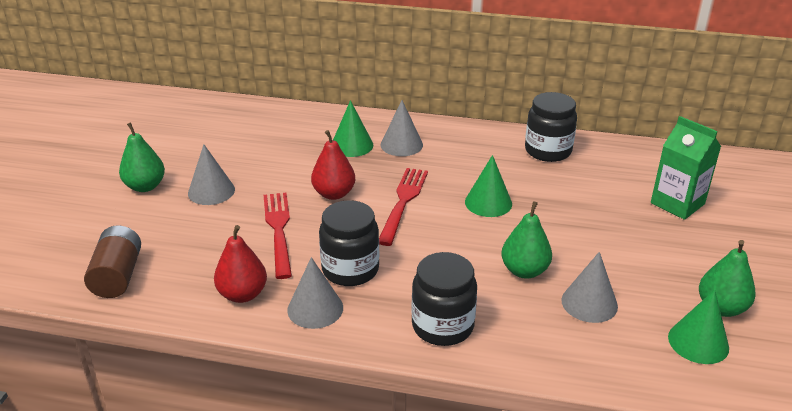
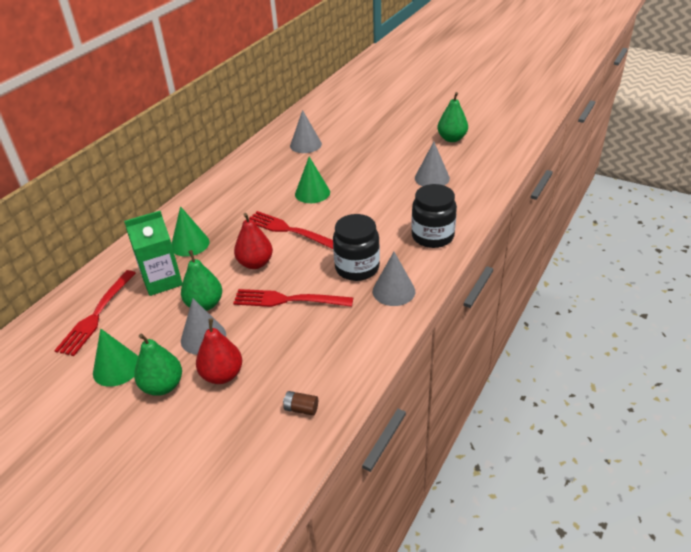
camera: 70 degrees left, 5 degrees up
brown battery [84,226,141,298] -> brown battery [283,391,318,416], size x0.49
red pear [214,225,267,303] -> red pear moved to [196,318,242,384]
grey cone [381,100,423,156] -> grey cone moved to [290,110,322,153]
green pear [501,201,552,279] -> green pear moved to [181,250,222,311]
black jar [525,92,577,162] -> none
green carton [651,116,721,220] -> green carton moved to [124,211,182,296]
green cone [668,290,729,364] -> green cone moved to [93,329,138,387]
none -> red fork [54,270,136,356]

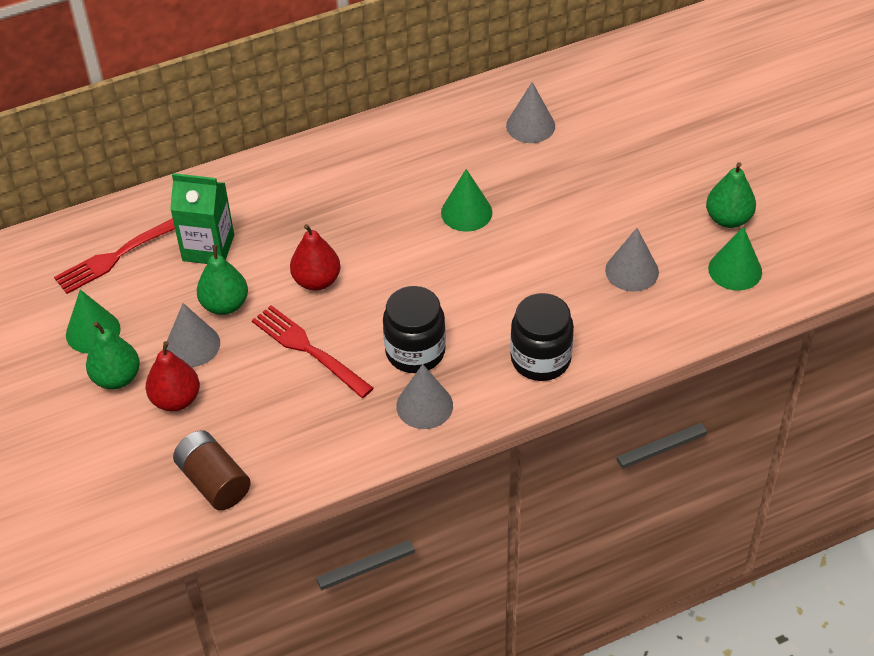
camera: 35 degrees right, 10 degrees up
green cone [171,206,210,257] -> green cone moved to [708,227,762,291]
red fork [249,211,333,249] -> none
brown battery [283,391,318,416] -> brown battery [173,430,251,510], size x2.03

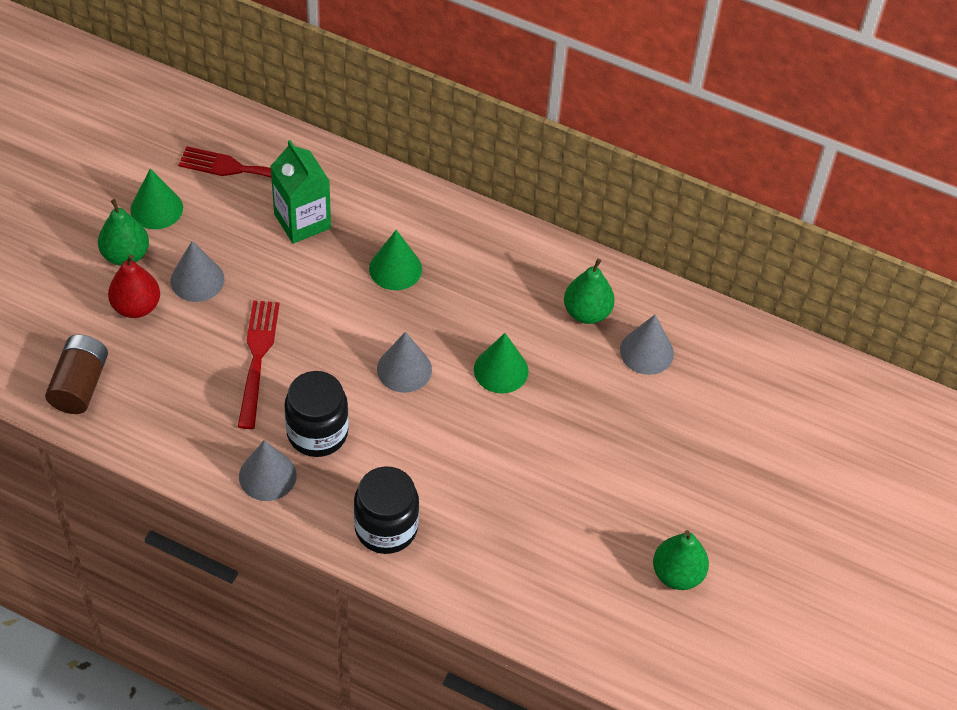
camera: 45 degrees right, 5 degrees up
green pear [197,244,248,315] -> green pear moved to [564,259,615,324]
red pear [290,224,341,291] -> none
grey cone [605,228,659,292] -> grey cone moved to [377,332,432,393]
green cone [708,227,762,291] -> green cone moved to [369,230,422,290]

